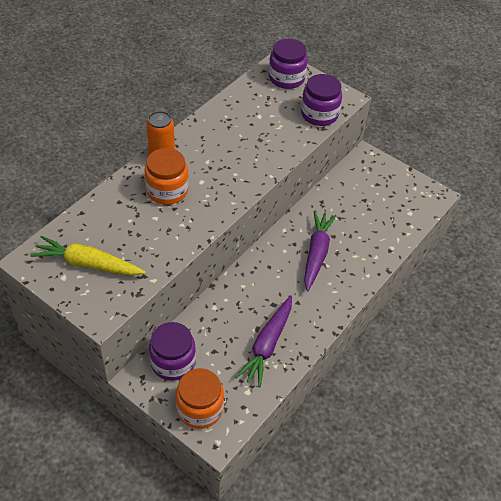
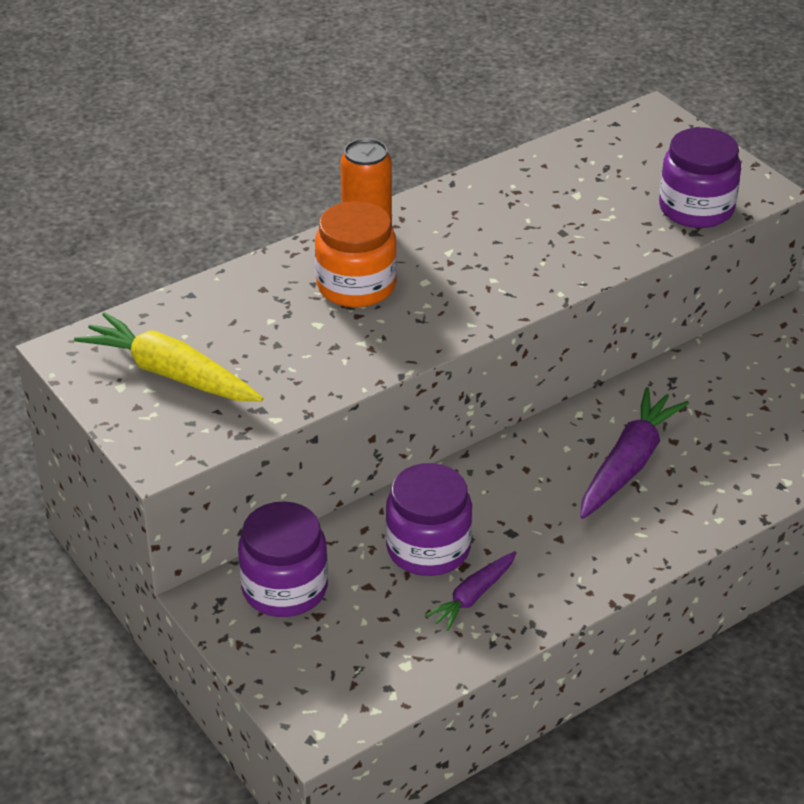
camera: 20 degrees right, 10 degrees down
orange jar [176,368,224,429] -> none
purple carrot [235,296,292,387] -> purple carrot [425,551,517,631], size x0.58
purple jar [269,39,308,89] -> purple jar moved to [386,463,472,576]

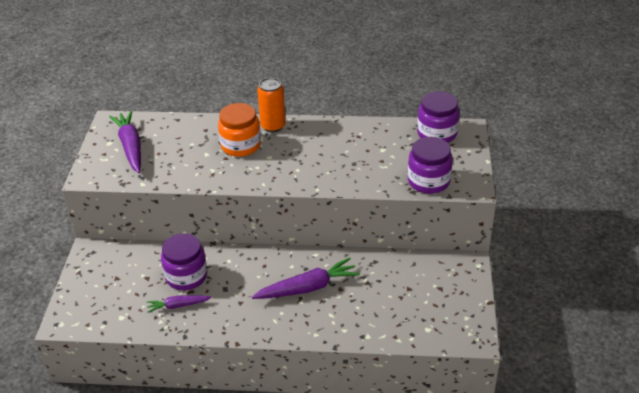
camera: 40 degrees right, 0 degrees up
yellow carrot [74,312,263,401] -> purple carrot [109,111,141,173]
purple jar [238,501,328,617] -> purple jar moved to [417,91,460,143]

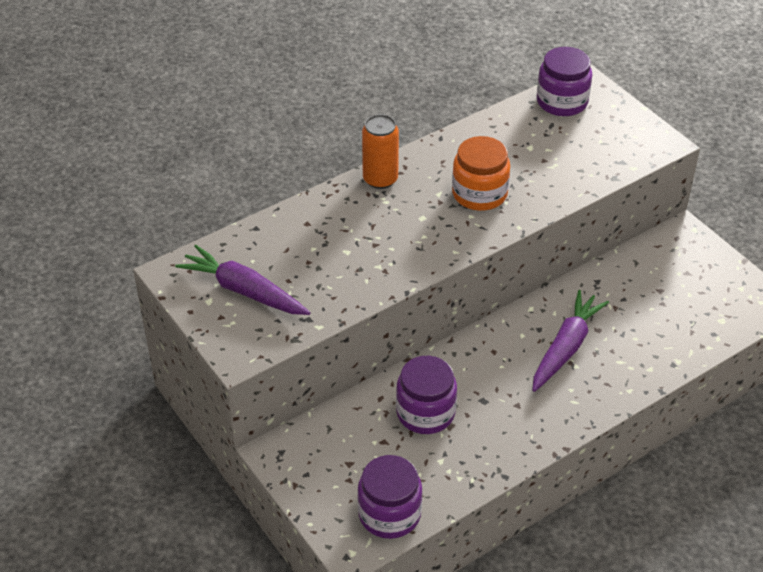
camera: 40 degrees left, 5 degrees up
purple carrot [147,295,212,313] -> none
orange jar [218,103,261,157] -> orange jar moved to [452,136,510,211]
purple jar [408,137,453,194] -> purple jar moved to [357,455,423,539]

